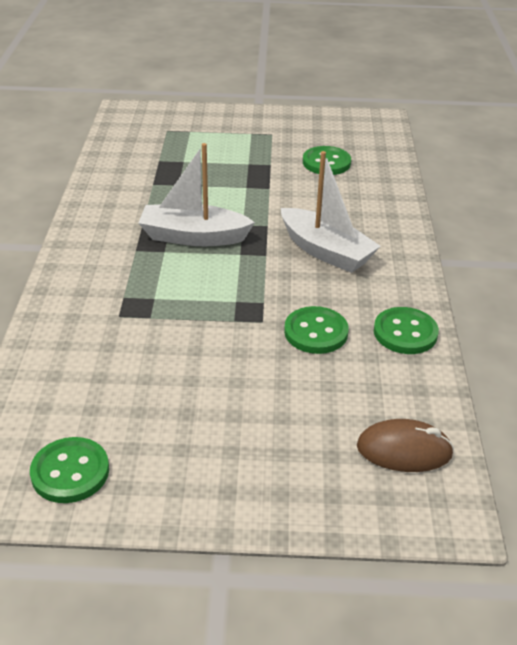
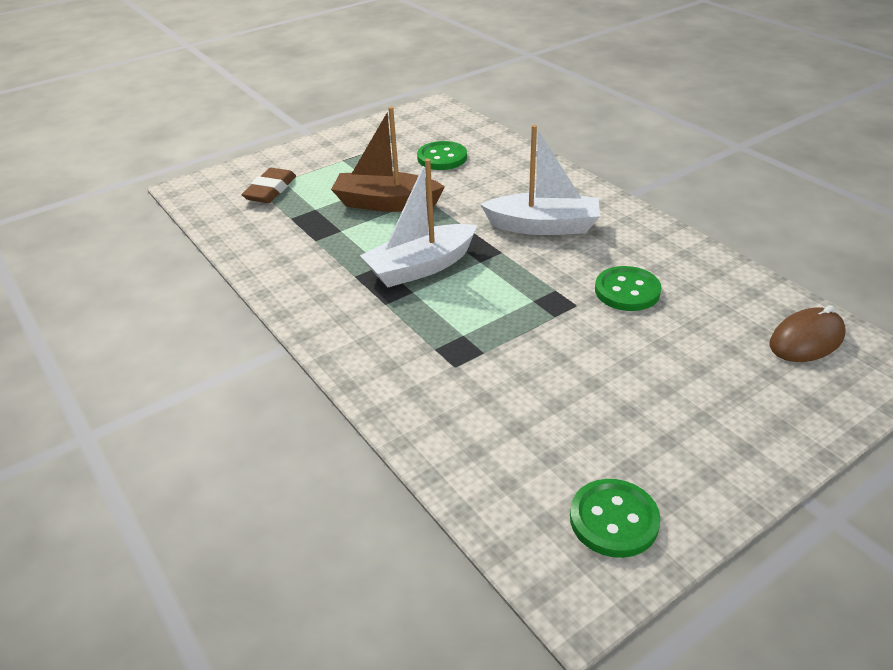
camera: 35 degrees left, 0 degrees up
green button [374,307,439,354] -> none
none -> brown eraser [241,168,296,203]
none -> brown boat [331,106,445,212]

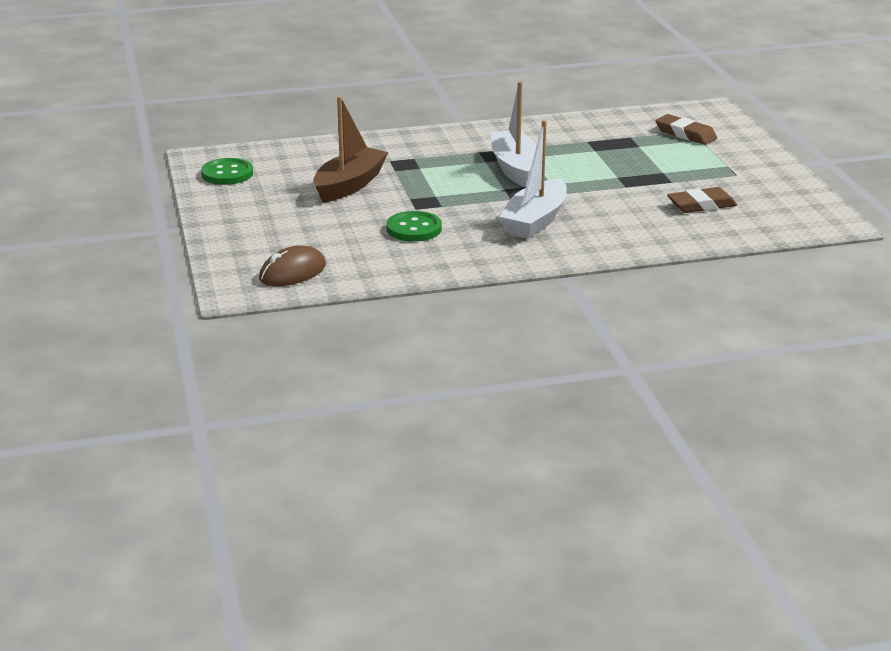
camera: 110 degrees right, 10 degrees down
brown boat [331,106,445,212] -> brown boat moved to [313,96,388,203]
green button [417,141,467,170] -> brown eraser [667,187,737,213]
brown mouse [769,305,846,362] -> brown mouse turned 60 degrees clockwise [259,245,326,286]

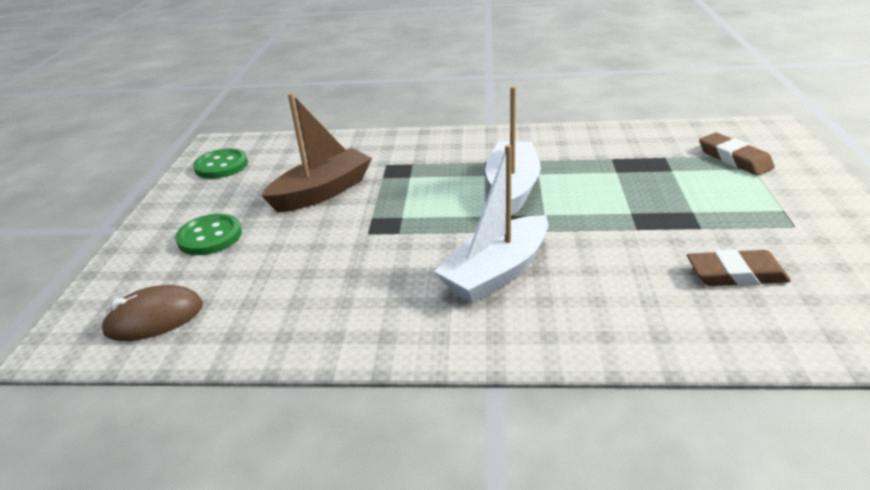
camera: 20 degrees right, 5 degrees up
green button [386,211,442,242] -> green button moved to [175,214,242,255]

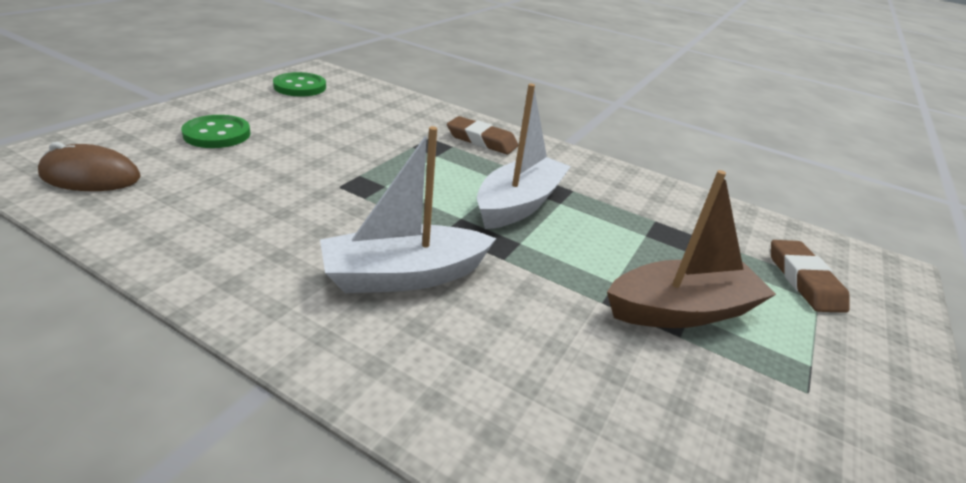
camera: 20 degrees right, 0 degrees up
brown boat [261,93,372,213] -> brown boat moved to [607,170,776,328]
brown eraser [687,249,791,286] -> brown eraser moved to [447,116,518,154]

